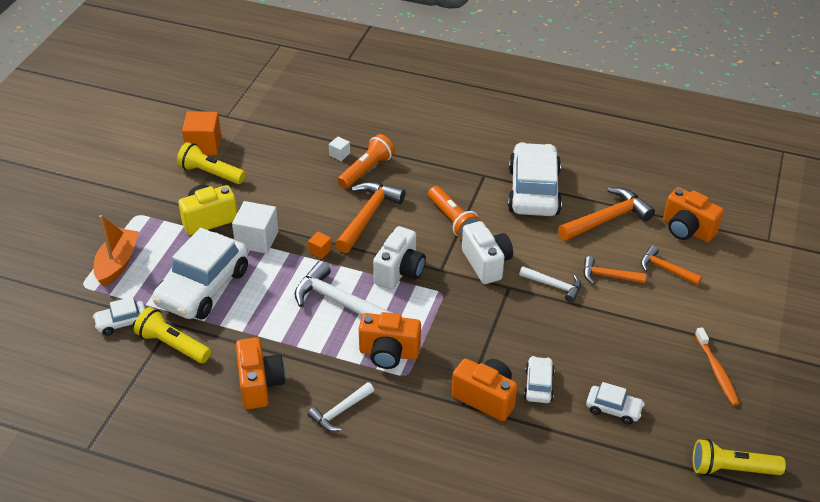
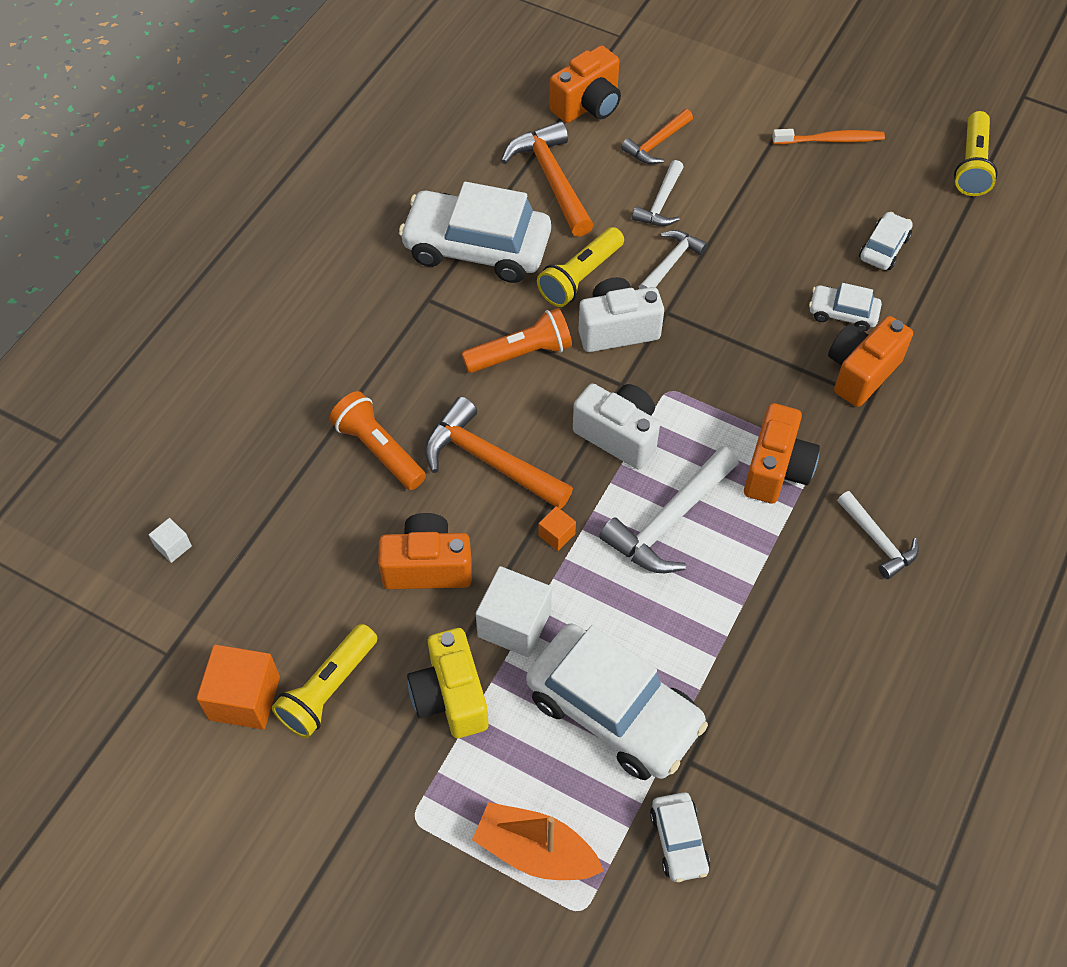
camera: 80 degrees left, 15 degrees up
yellow flashlight [134,307,211,363] -> yellow flashlight moved to [537,227,624,307]
orange camera [236,337,285,409] -> orange camera moved to [378,513,472,589]
white cube [329,136,350,161] -> white cube moved to [149,518,192,563]
orange hammer [583,256,646,284] -> white hammer [632,160,684,226]

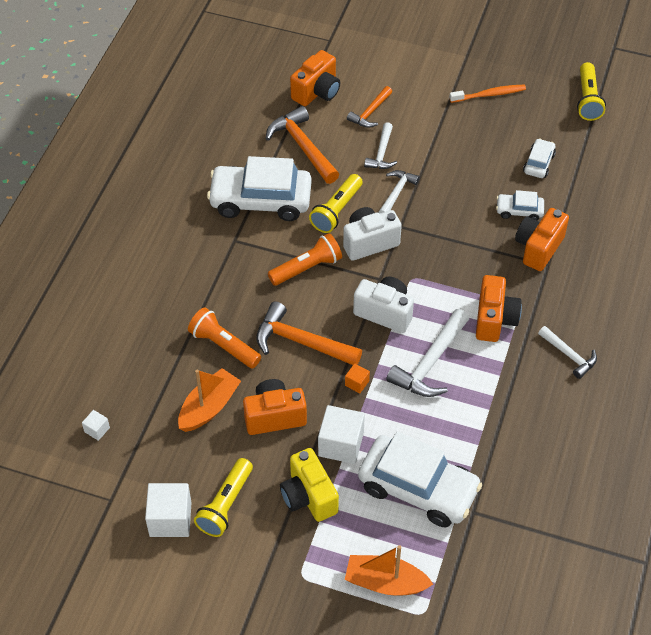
camera: 10 degrees left, 5 degrees down
orange cube [197,644,280,729] -> white cube [145,483,192,537]
white car [650,792,710,882] -> none
none -> orange boat [178,368,241,432]

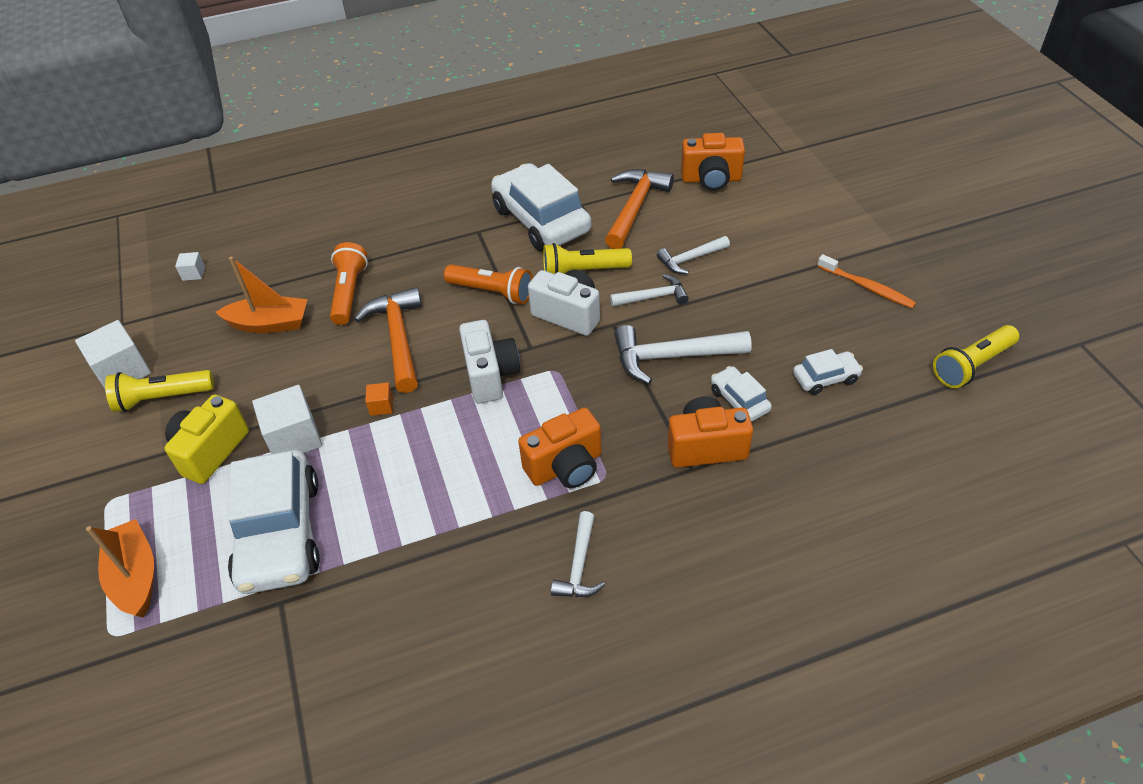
camera: 55 degrees right, 5 degrees down
orange camera [243,379,307,435] -> none
orange hammer [347,86,392,128] -> none
white hammer [386,309,469,397] -> white hammer moved to [614,325,752,384]

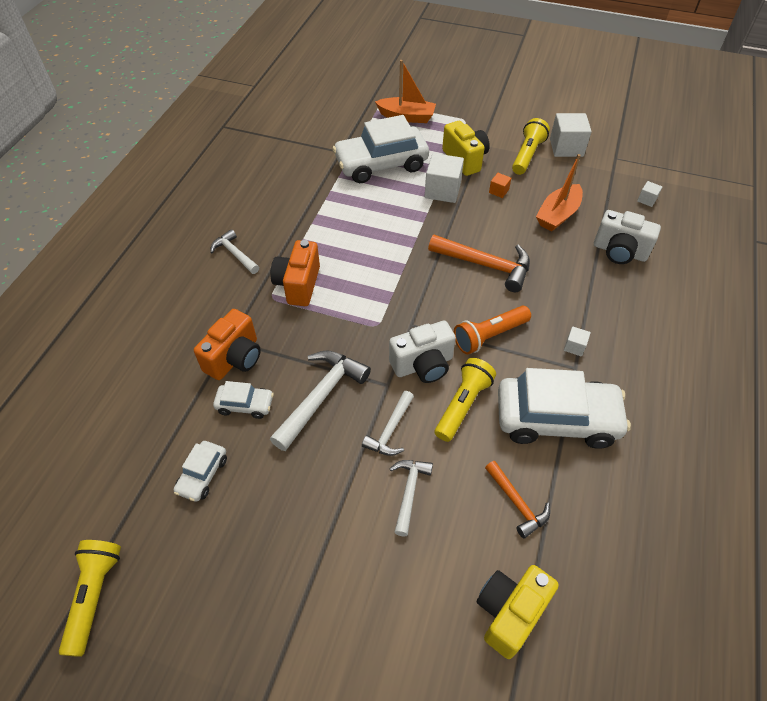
camera: 125 degrees right, 5 degrees up
white car [227,450,320,594] -> white car turned 45 degrees counterclockwise [332,115,429,183]
orange flashlight [330,242,368,325] -> none
orange cube [365,383,393,416] -> orange cube moved to [489,173,511,198]
white camera [459,320,520,403] -> white camera moved to [594,210,661,264]
orange hammer [605,169,674,249] -> orange hammer [485,461,550,538], size x0.60
orange camera [681,133,745,191] -> yellow camera [477,565,559,659]
orange toothbrush [817,254,916,309] -> none
none -> white cube [564,326,591,357]

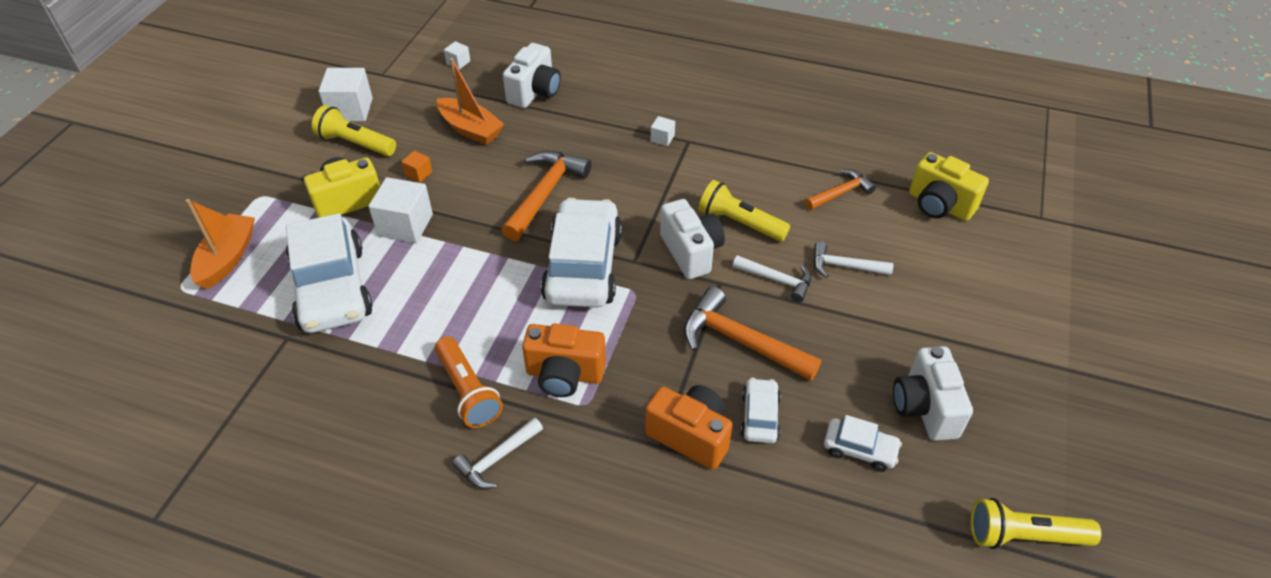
camera: 90 degrees left, 5 degrees down
white hammer [270,350,371,451] -> orange hammer [683,286,821,381]
orange flashlight [454,306,531,354] -> orange flashlight moved to [435,336,503,428]
white car [498,368,631,449] -> white car moved to [541,198,622,308]
none -> white camera [893,346,973,441]

